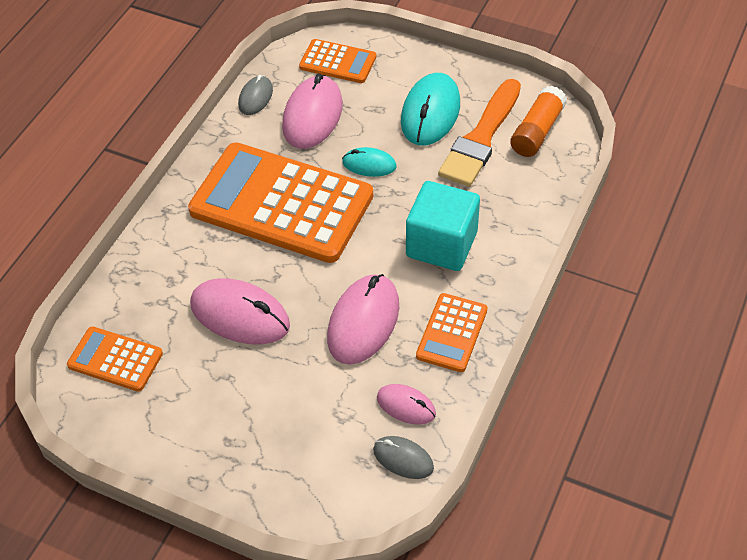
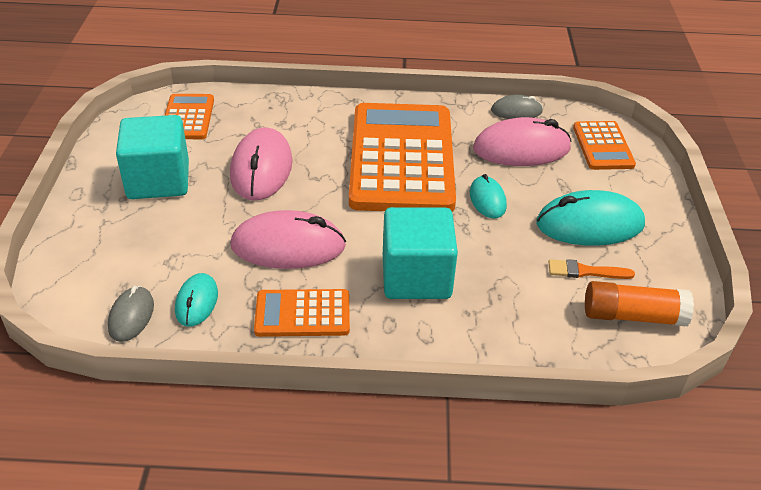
camera: 65 degrees right, 10 degrees down
pink mouse [377,384,436,425] -> turquoise mouse [175,273,218,327]
orange brush [438,79,521,187] -> orange brush [549,259,635,279], size x0.47
none -> turquoise cube [116,115,189,199]

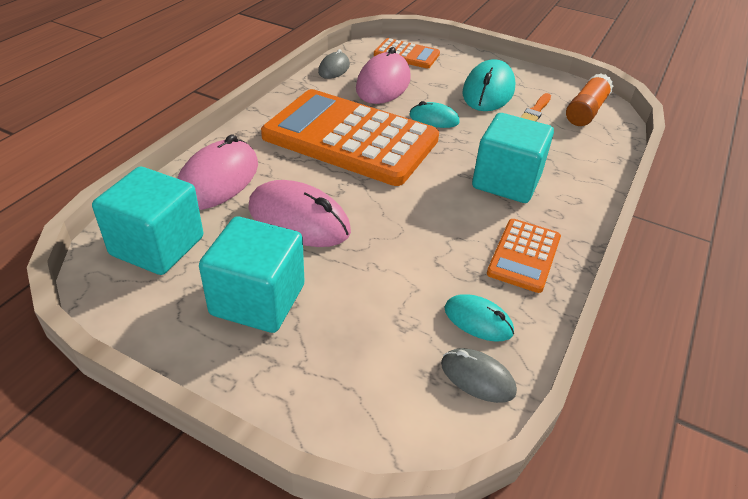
camera: 65 degrees left, 0 degrees up
orange calculator [165,94,214,139] -> turquoise cube [92,167,203,275]
pink mouse [231,210,346,269] -> pink mouse moved to [177,134,258,210]

